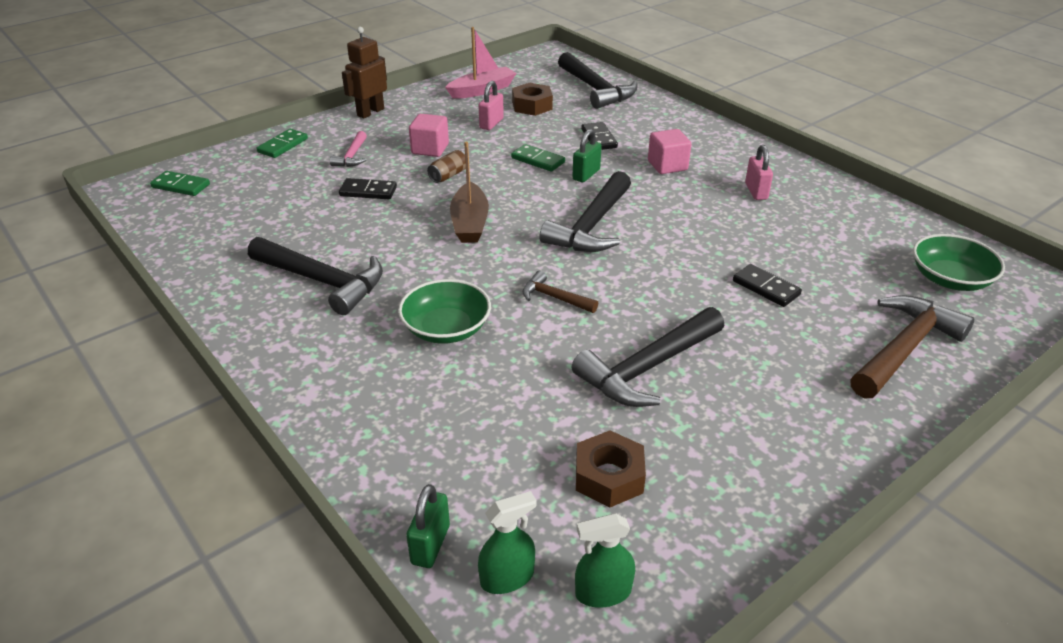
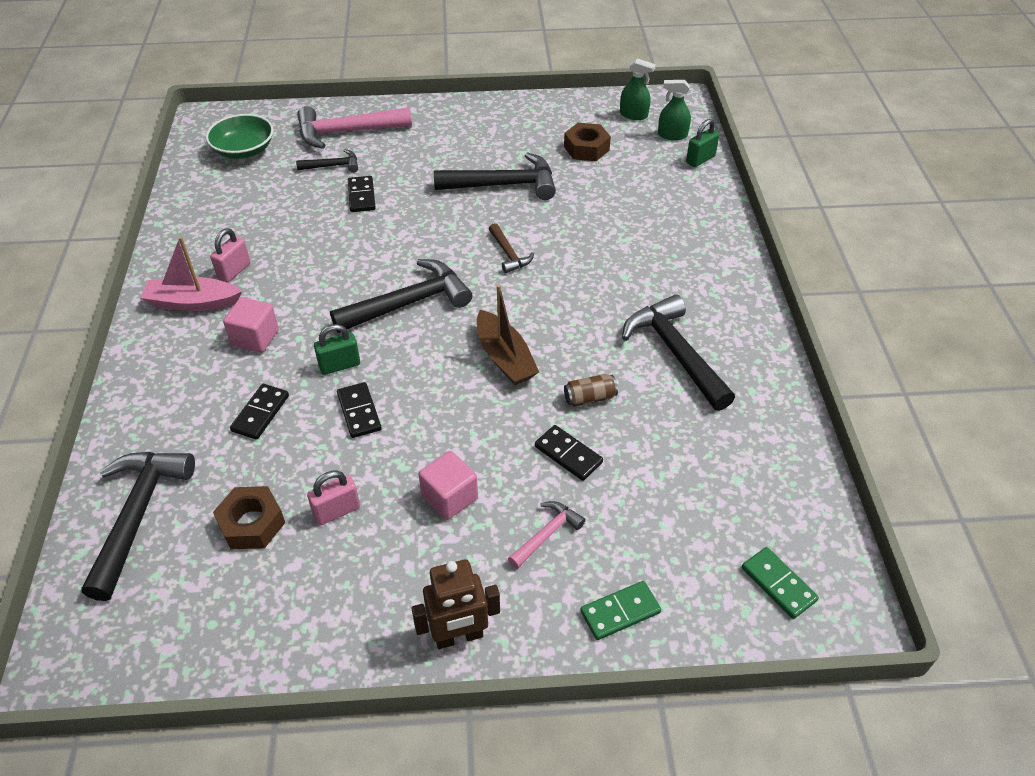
camera: 145 degrees left, 10 degrees up
green bowl [398,279,491,344] -> none
brown can [427,150,466,183] -> brown can moved to [564,374,618,407]
pink boat [445,27,517,99] -> pink boat moved to [140,236,242,311]
brown boat [450,142,489,243] -> brown boat turned 120 degrees clockwise [477,285,539,385]
green domino [511,144,565,172] -> black domino [337,382,381,438]
brown hammer [850,295,974,398] -> pink hammer [297,106,412,149]
none -> black hammer [296,149,358,172]

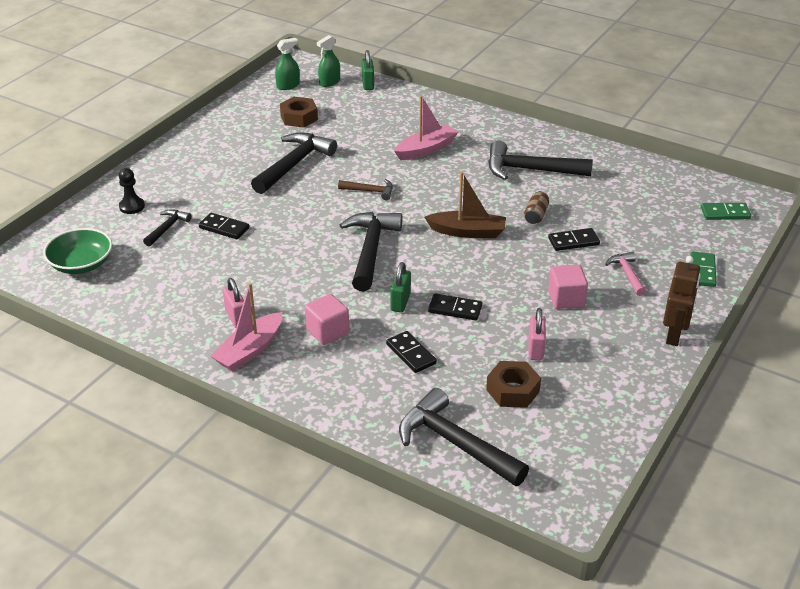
camera: 55 degrees left, 10 degrees down
pink hammer [297,106,412,149] -> black pawn [119,168,145,214]
none -> pink boat [394,95,458,160]

